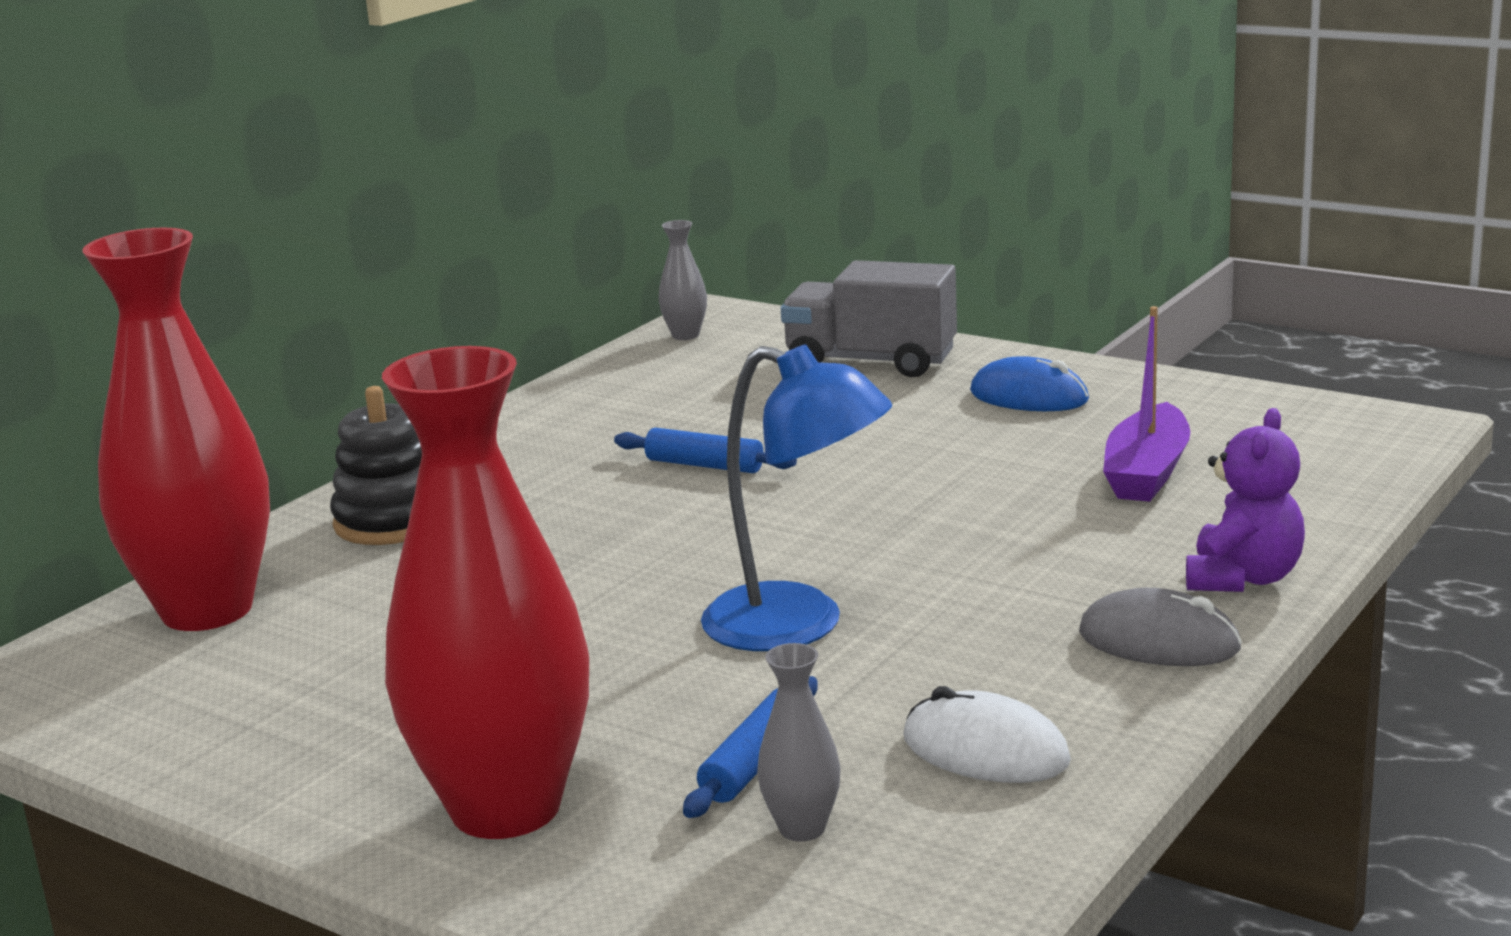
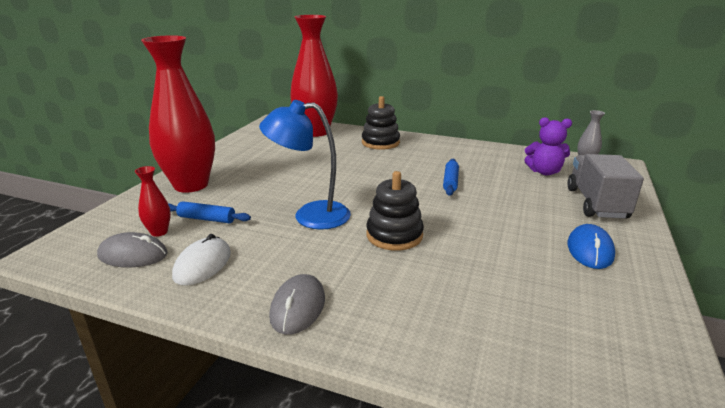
camera: 75 degrees right, 5 degrees up
blue lamp [701,344,892,651] -> blue lamp turned 75 degrees clockwise [259,100,351,230]
grey vase [757,643,841,842] -> red vase [135,166,171,237]
purple boat [1103,306,1190,502] -> none
purple teddy bear [1186,408,1305,592] -> purple teddy bear moved to [524,117,572,175]
none -> grey mouse [97,232,168,268]
none -> black stacking toy [367,171,424,251]

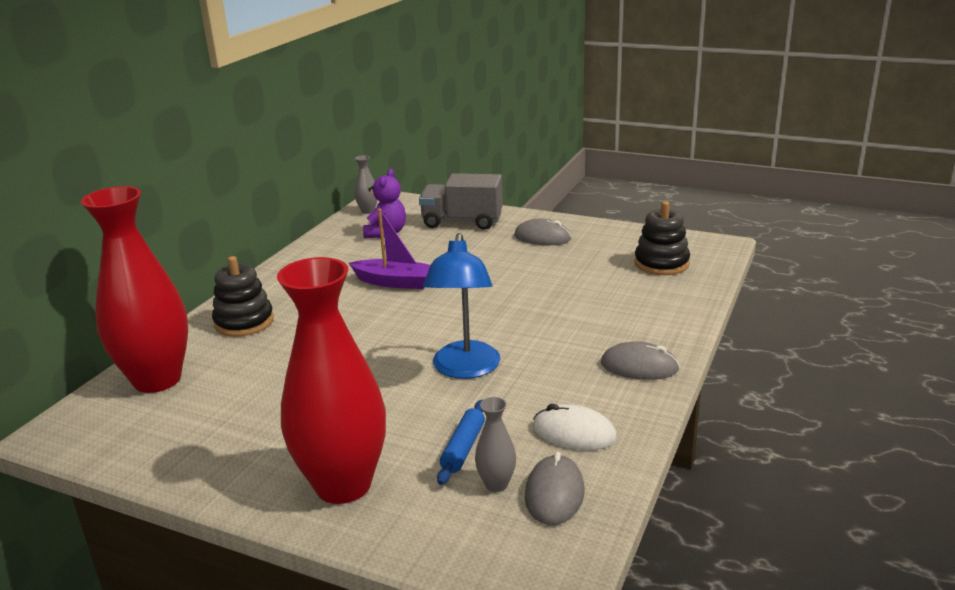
camera: 85 degrees left, 0 degrees up
red vase [135,166,171,237] -> grey vase [475,397,516,492]
black stacking toy [367,171,424,251] -> black stacking toy moved to [634,201,690,275]
blue rolling pin [443,159,459,196] -> purple boat [349,209,431,289]
blue mouse [568,224,615,269] -> grey mouse [514,219,571,245]

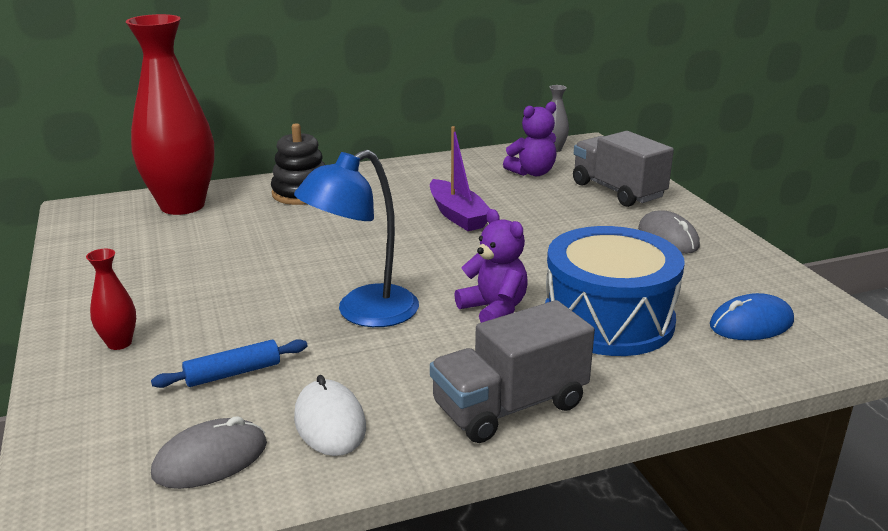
camera: 45 degrees right, 0 degrees up
red vase [277,257,386,504] -> red vase [86,249,136,350], size x0.40
grey vase [475,397,516,492] -> none
grey mouse [601,341,680,380] -> grey truck [430,300,595,443]
black stacking toy [634,201,690,275] -> blue mouse [710,293,794,340]
none -> purple teddy bear [454,209,528,323]
none -> blue drum [545,226,685,356]

